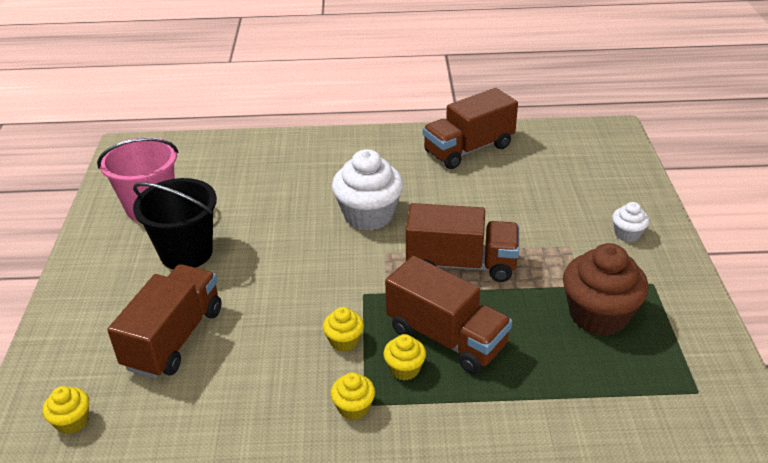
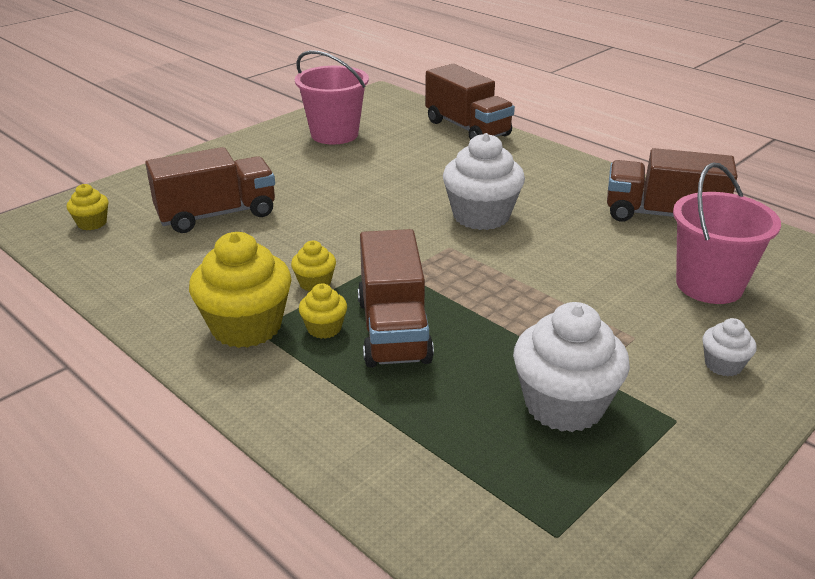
camera: 45 degrees right, 5 degrees down
black bucket [133,178,217,269] -> none
yellow cupcake [331,372,375,420] -> yellow cupcake [189,232,292,348], size x2.05
brown truck [406,203,519,282] -> brown truck moved to [425,64,515,140]
brown cupcake [563,243,649,336] -> white cupcake [513,302,630,432]
none -> pink bucket [673,162,781,304]

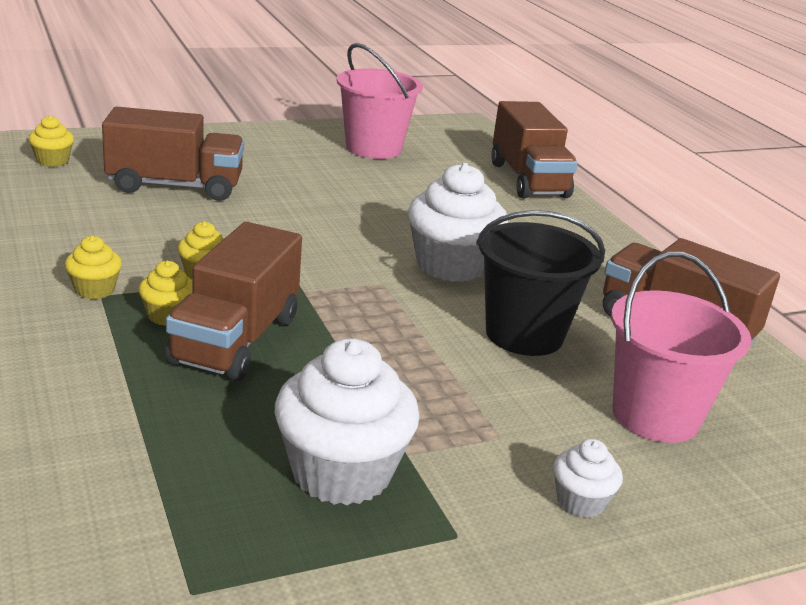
camera: 20 degrees right, 5 degrees down
yellow cupcake [189,232,292,348] -> yellow cupcake [65,236,122,299], size x0.49
none -> black bucket [476,210,605,356]

